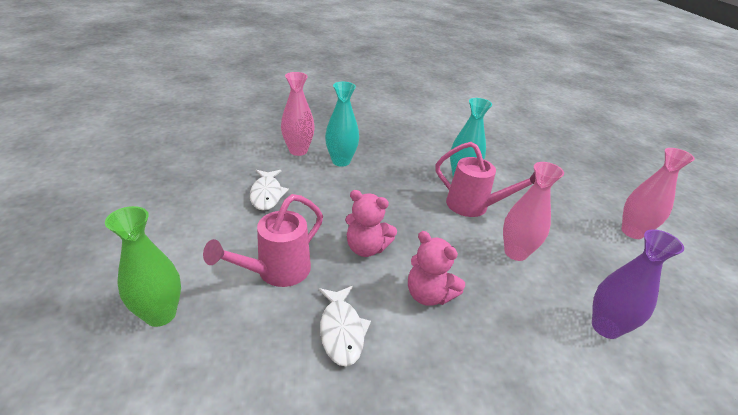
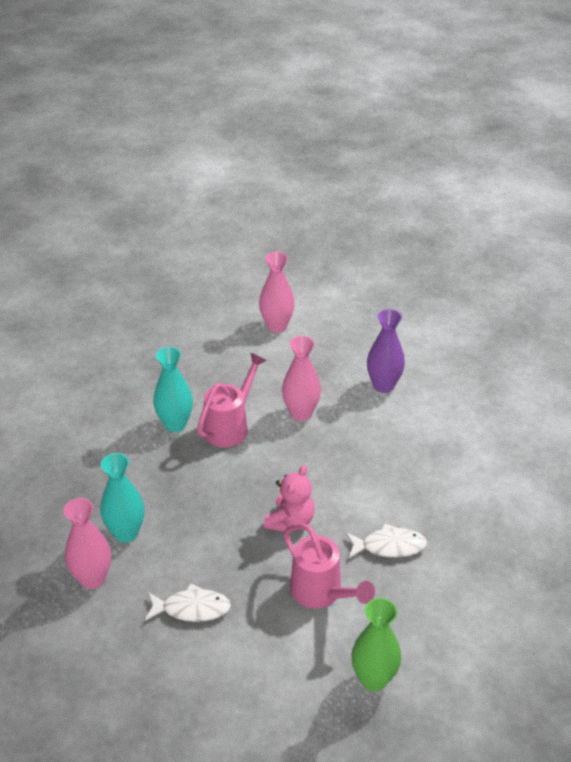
camera: 80 degrees left, 5 degrees up
pink teddy bear [408,231,465,306] -> none

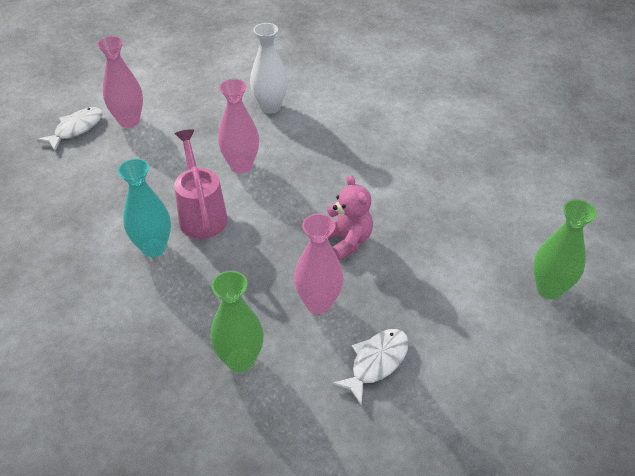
camera: 50 degrees left, 5 degrees up
pink vase [63,498,111,589] -> pink vase moved to [294,213,343,314]
turquoise vase [100,453,145,543] -> green vase [210,271,264,372]
pink watering can [283,524,375,609] -> none
white fish [346,523,427,558] -> white fish moved to [37,107,103,151]
purple vase [367,309,405,393] -> white vase [250,23,288,114]

